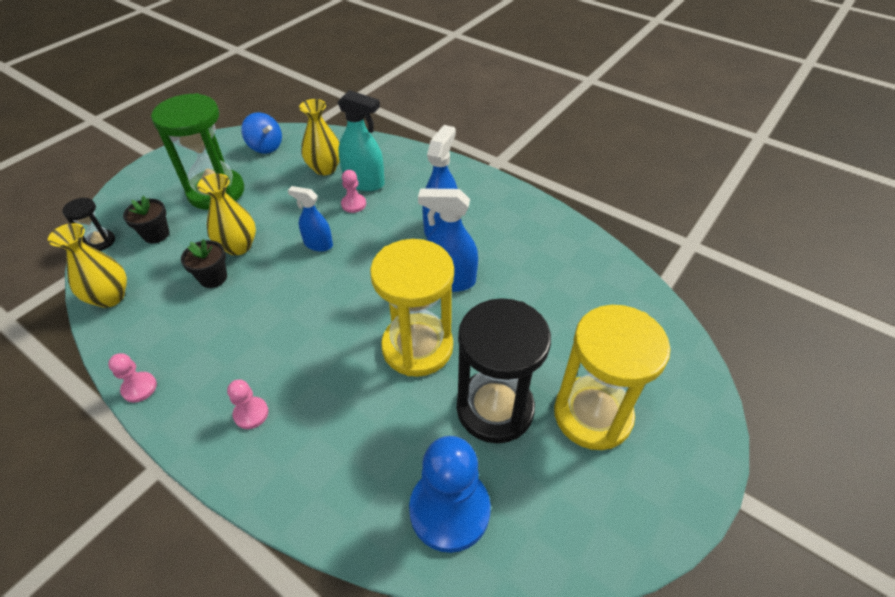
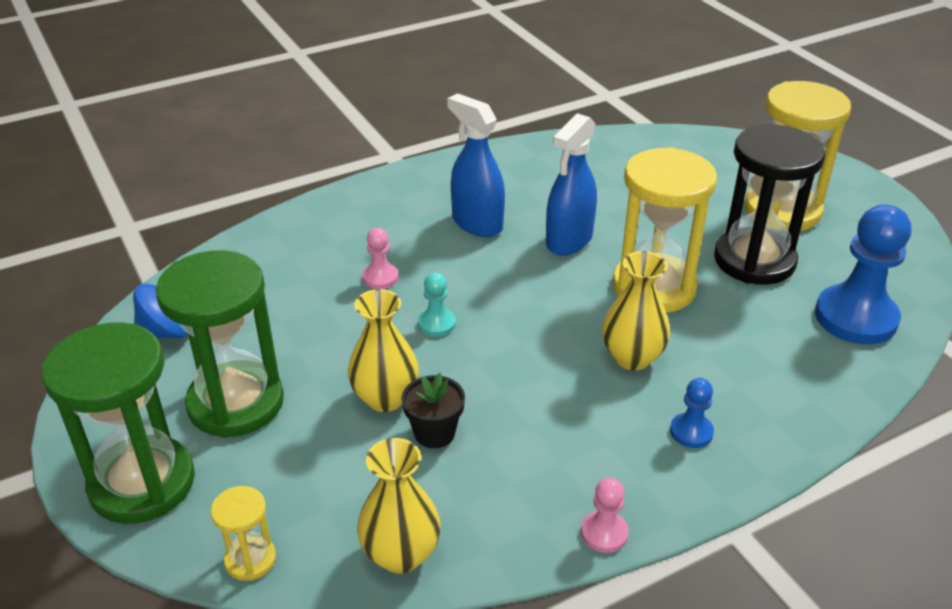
camera: 65 degrees left, 10 degrees down
black hourglass [62,197,115,251] -> yellow hourglass [211,486,276,581]
black flower pot [123,196,169,244] -> none
pink pawn [227,379,268,429] -> blue pawn [670,378,714,448]
blue spray bottle [288,186,333,251] -> turquoise pawn [418,273,456,337]
yellow vase [299,99,340,175] -> yellow vase moved to [602,251,670,370]
turquoise spray bottle [337,90,385,191] -> none
none -> green hourglass [42,322,195,524]

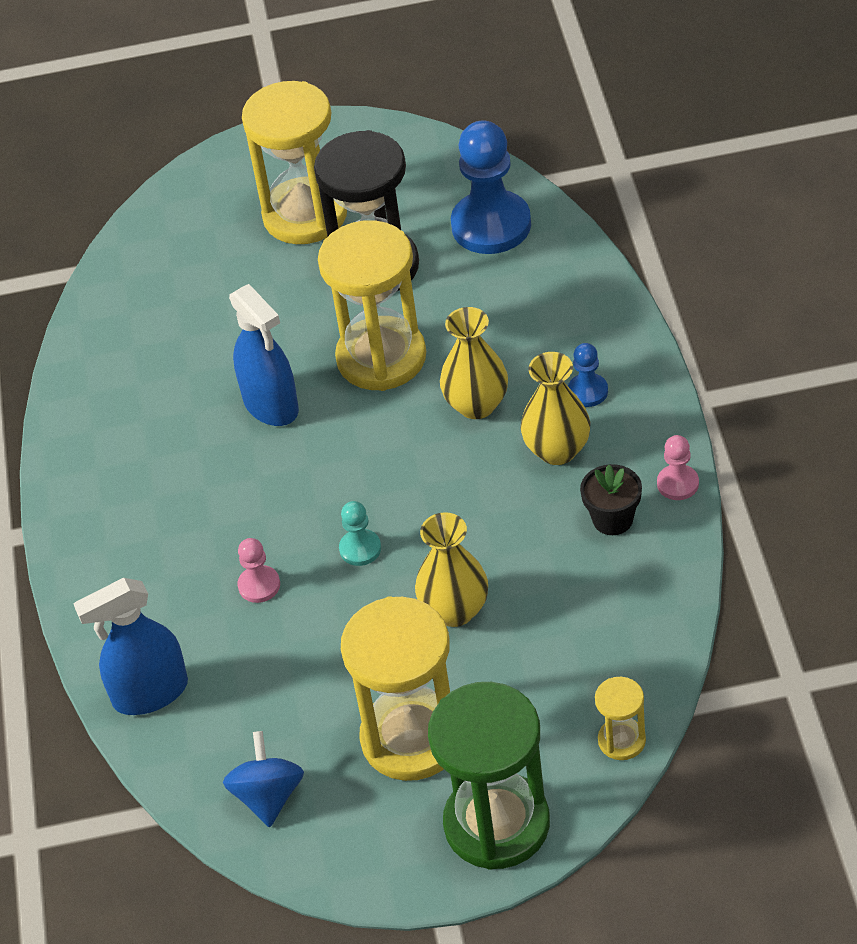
camera: 65 degrees left, 10 degrees up
green hourglass [156,250,284,438] -> yellow hourglass [341,596,450,781]
yellow vase [357,438,441,573] -> yellow vase moved to [521,352,590,465]
black flower pot [402,373,465,448] -> black flower pot moved to [580,464,642,535]
blue spray bottle [447,93,505,237] -> blue spray bottle moved to [73,578,188,715]

